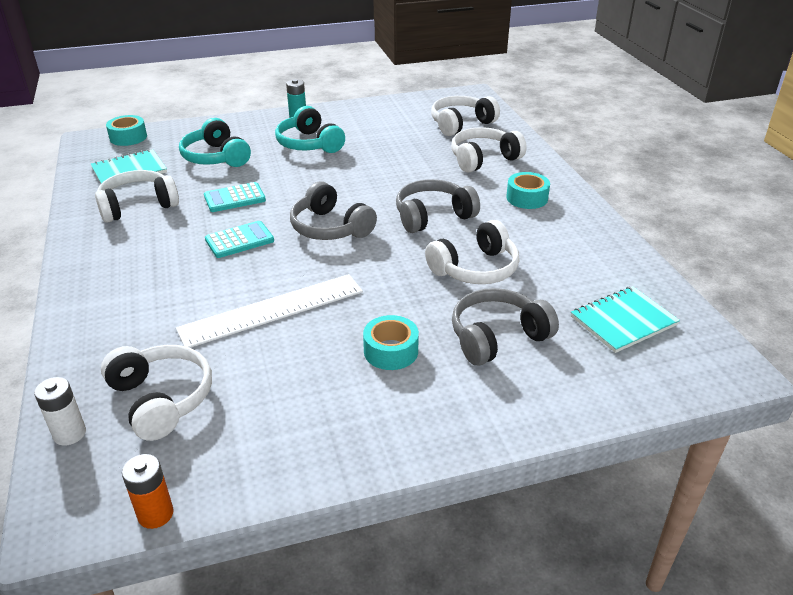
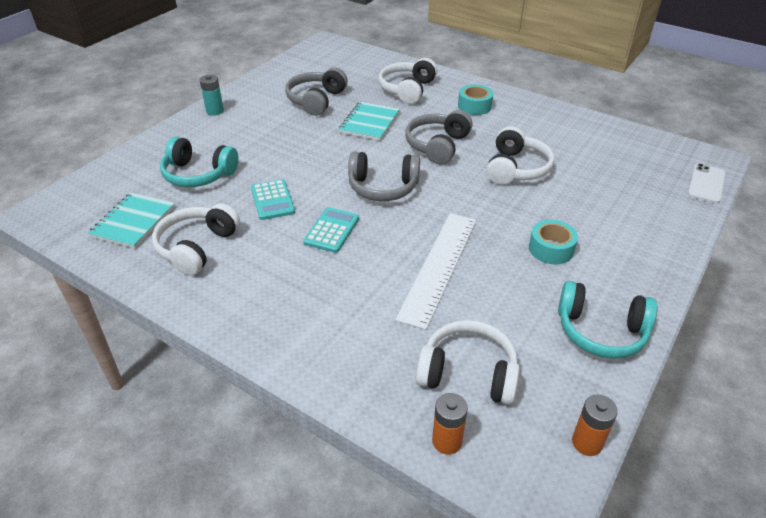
camera: 40 degrees left, 5 degrees up
white battery [34,377,86,446] -> orange battery [432,393,468,454]
turquoise tape [106,115,147,146] -> none
turquoise calculator [204,182,266,212] -> turquoise calculator turned 45 degrees counterclockwise [251,179,295,220]
turquoise headphones [275,106,345,153] -> turquoise headphones moved to [558,281,657,359]
white headphones [431,96,500,136] -> none
grey headphones [452,288,559,366] -> grey headphones moved to [285,68,348,116]
turquoise notebook [571,286,680,353] -> turquoise notebook moved to [339,102,400,140]
none -> white phone [688,164,725,203]

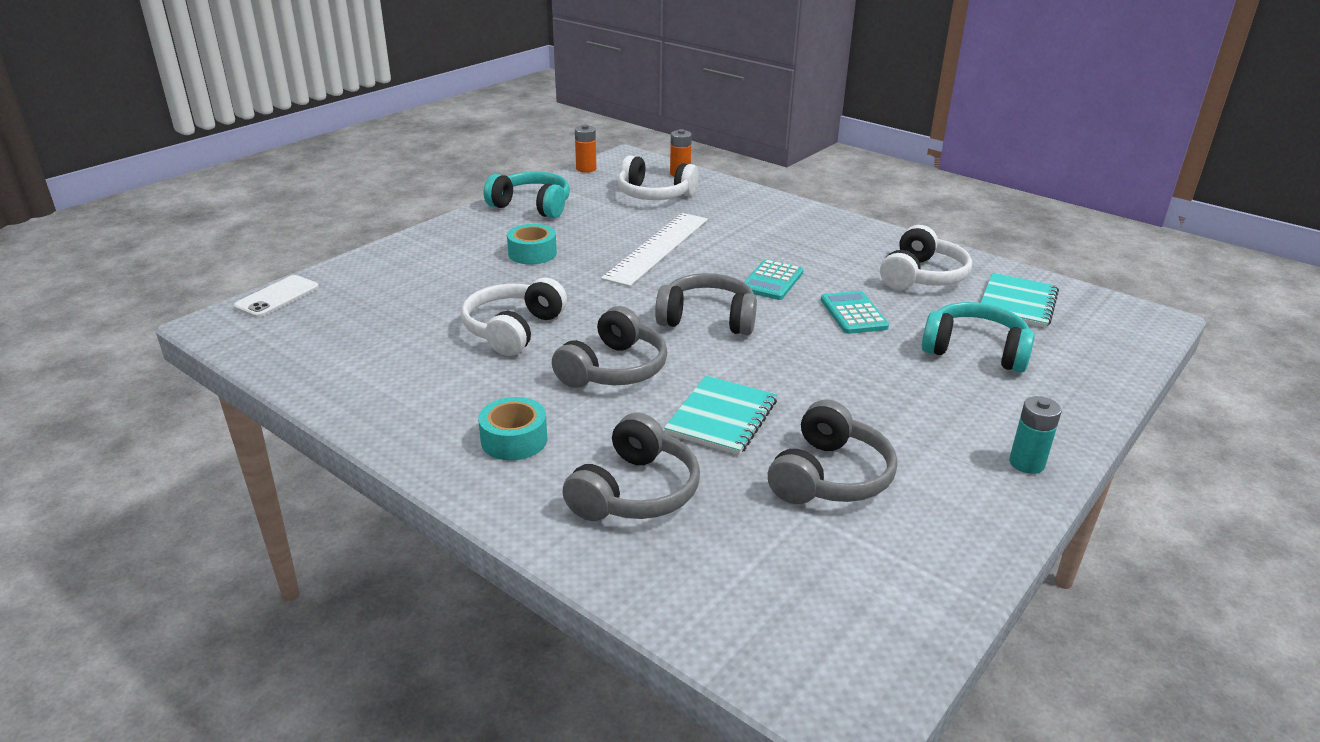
camera: 175 degrees left, 10 degrees down
white headphones [379,58,437,104] -> grey headphones [562,412,700,521]

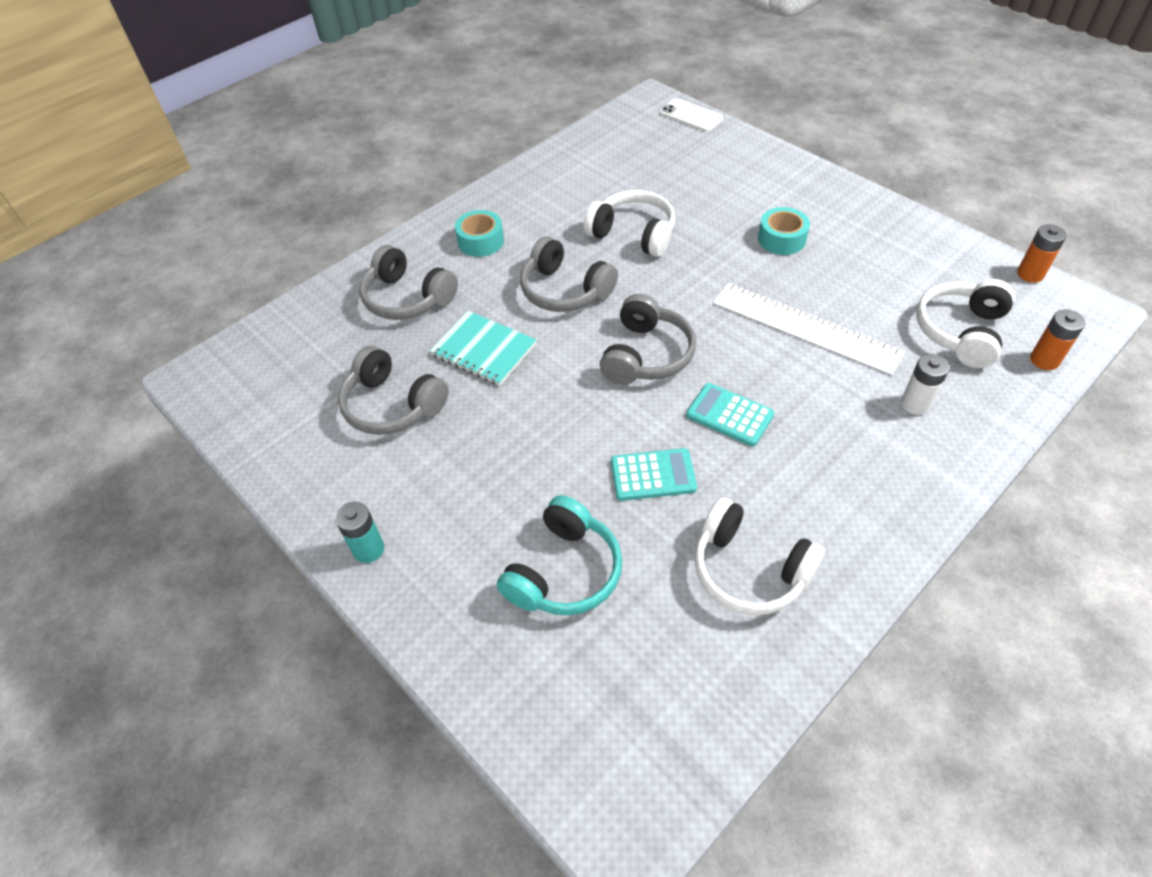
camera: 100 degrees right, 20 degrees up
turquoise headphones [484,171,570,218] -> none
turquoise notebook [981,273,1059,328] -> none
none -> white battery [901,354,950,415]

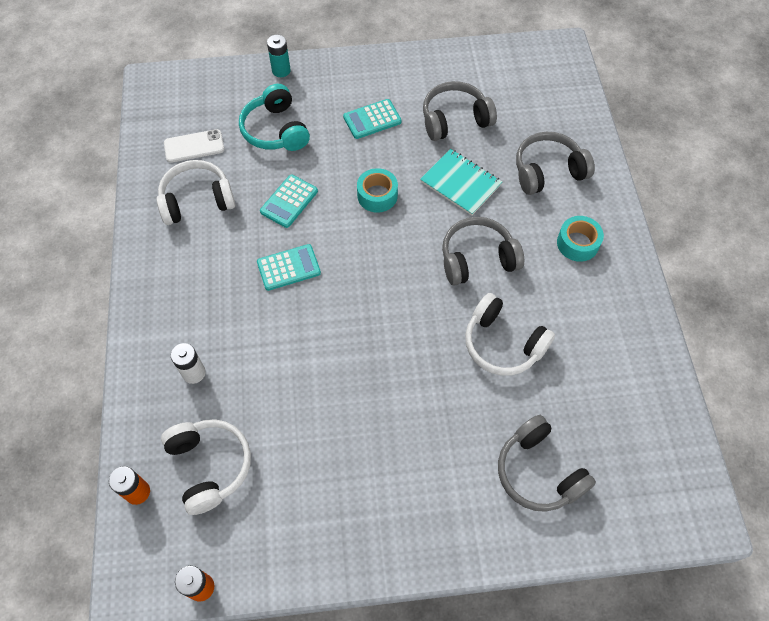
camera: 125 degrees right, 10 degrees up
turquoise battery [335,502,384,563] -> turquoise battery moved to [267,35,291,77]
turquoise notebook [430,311,536,386] -> turquoise notebook turned 60 degrees clockwise [420,149,502,216]
white headphones [584,190,675,257] -> white headphones turned 60 degrees clockwise [465,293,555,376]
grey headphones [600,294,696,385] -> grey headphones moved to [498,415,596,512]
white phone [660,98,723,132] -> white phone moved to [164,129,224,163]
white ruler [713,283,905,375] -> none
turquoise tape [758,207,810,255] -> turquoise tape moved to [357,168,398,212]
none -> turquoise calculator [343,99,402,139]

